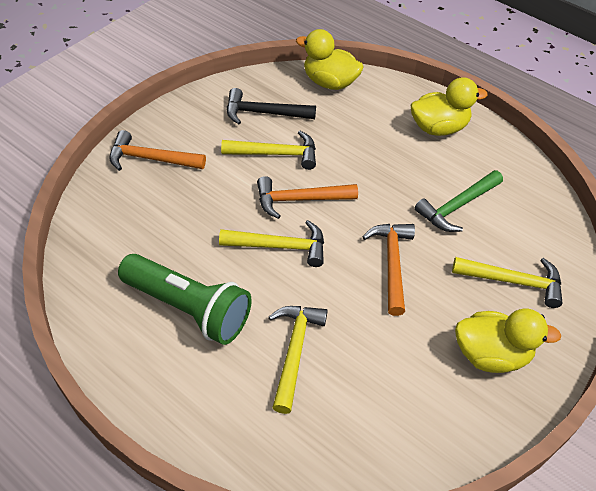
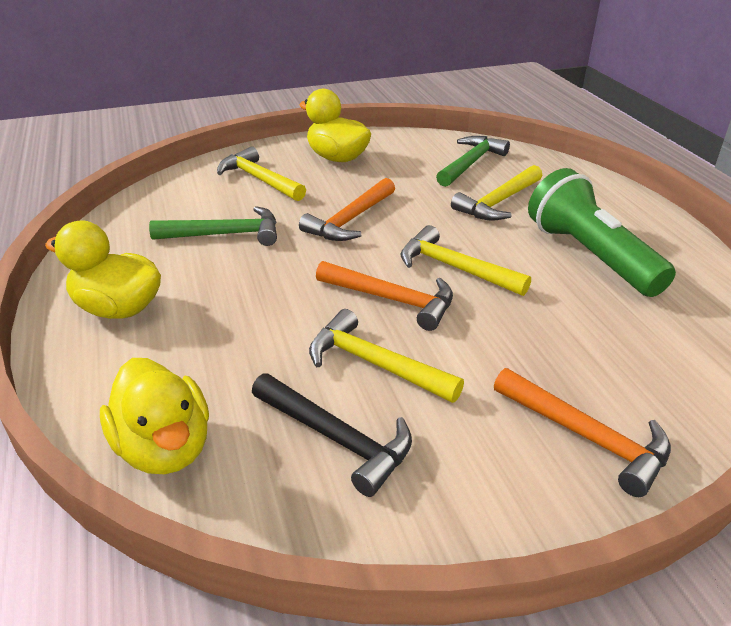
camera: 145 degrees left, 15 degrees down
none -> green hammer [436,136,510,187]

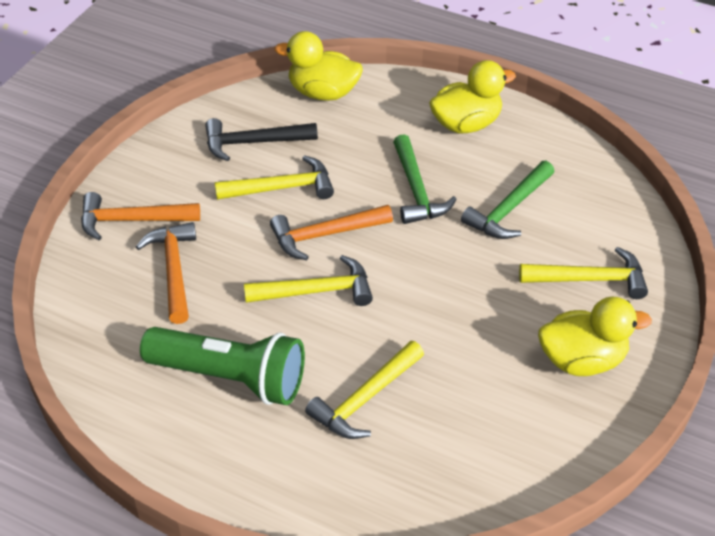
camera: 135 degrees right, 10 degrees up
orange hammer [299,178,395,241] -> orange hammer moved to [136,222,196,324]
green hammer [436,136,510,187] -> green hammer moved to [393,134,457,224]
yellow hammer [451,165,542,221] -> yellow hammer turned 135 degrees counterclockwise [305,341,424,439]

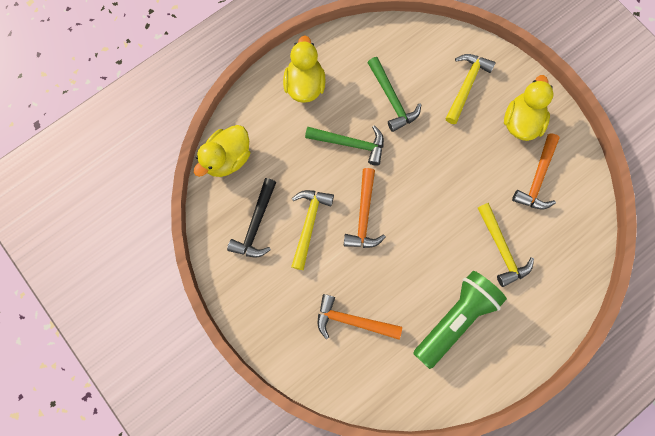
camera: 65 degrees left, 30 degrees up
orange hammer [81,192,200,240] -> orange hammer moved to [512,133,560,209]
yellow hammer [244,255,373,306] -> none

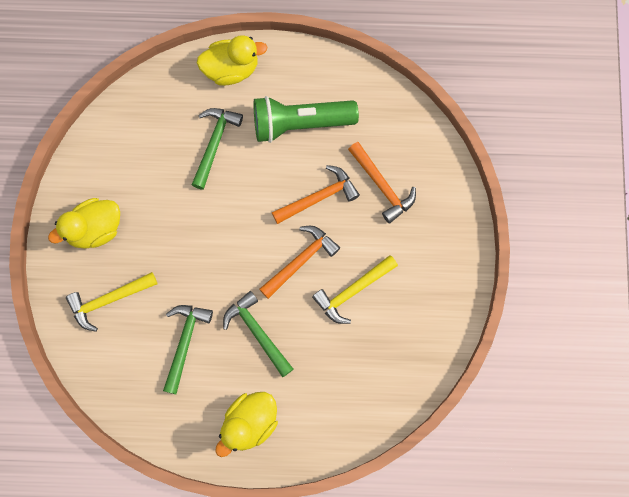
camera: 140 degrees left, 0 degrees up
yellow duck [194,125,250,177] -> yellow duck moved to [197,35,267,86]
black hammer [227,178,276,258] -> none
yellow hammer [478,203,534,287] -> green hammer [192,108,243,190]
orange hammer [512,133,560,209] -> orange hammer moved to [272,165,360,224]

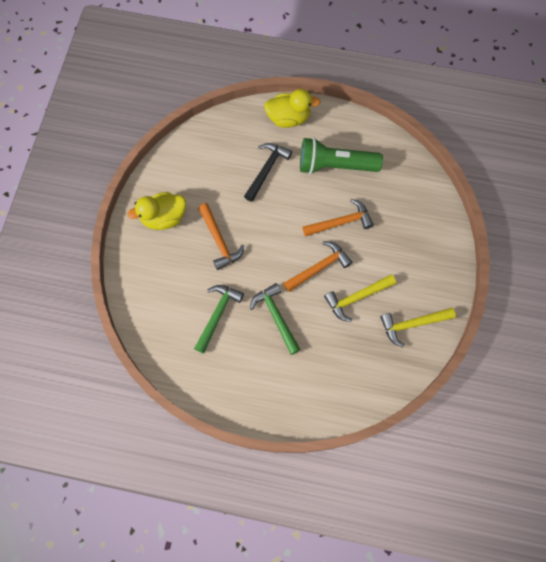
camera: 10 degrees right, 5 degrees down
yellow hammer [66,272,158,332] -> yellow hammer moved to [380,308,456,347]
green hammer [192,108,243,190] -> black hammer [244,143,292,202]
yellow duck [215,392,278,457] -> none
orange hammer [348,142,416,224] -> orange hammer moved to [198,203,244,270]

